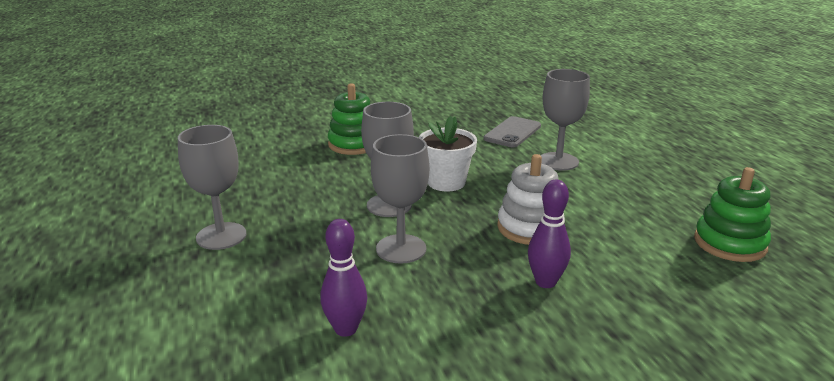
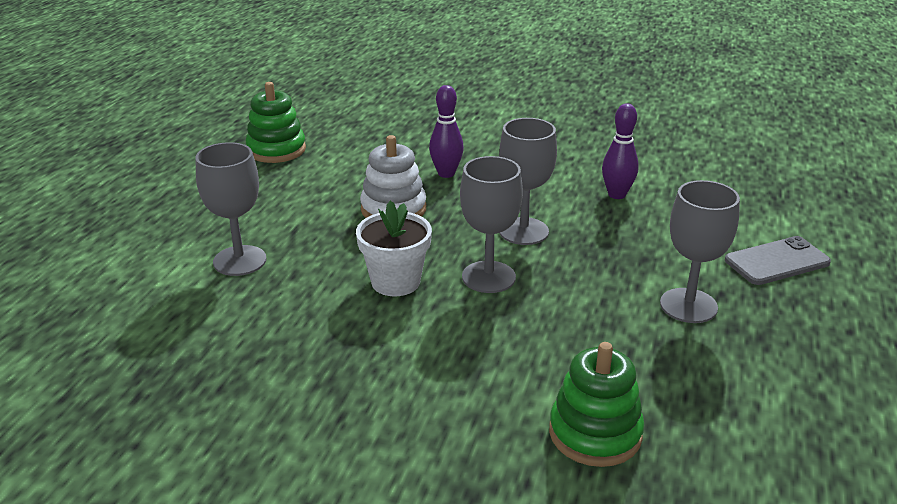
camera: 145 degrees left, 5 degrees up
green stacking toy [328,83,370,155] -> green stacking toy moved to [549,342,645,467]
grey phone [483,116,541,147] -> grey phone moved to [725,236,831,285]

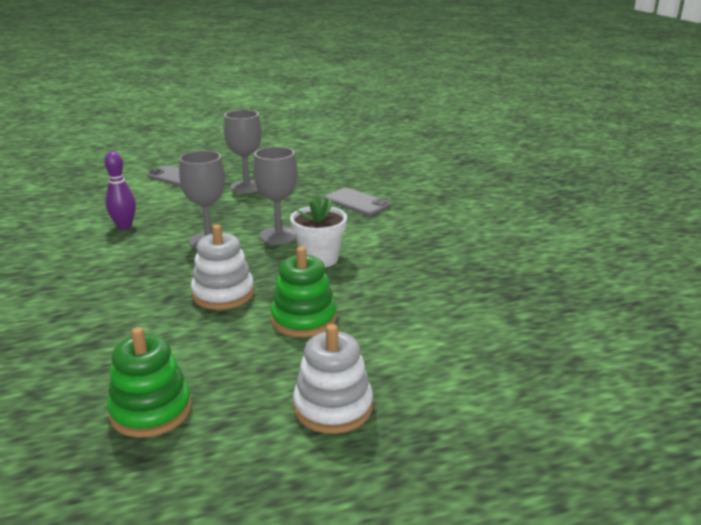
camera: 125 degrees left, 5 degrees down
grey goblet [196,142,267,276] -> none
purple bowling pin [429,85,464,178] -> none
green stacking toy [549,342,645,467] -> green stacking toy moved to [270,247,337,337]
none -> white stacking toy [293,324,373,434]
none -> grey phone [324,188,391,216]

